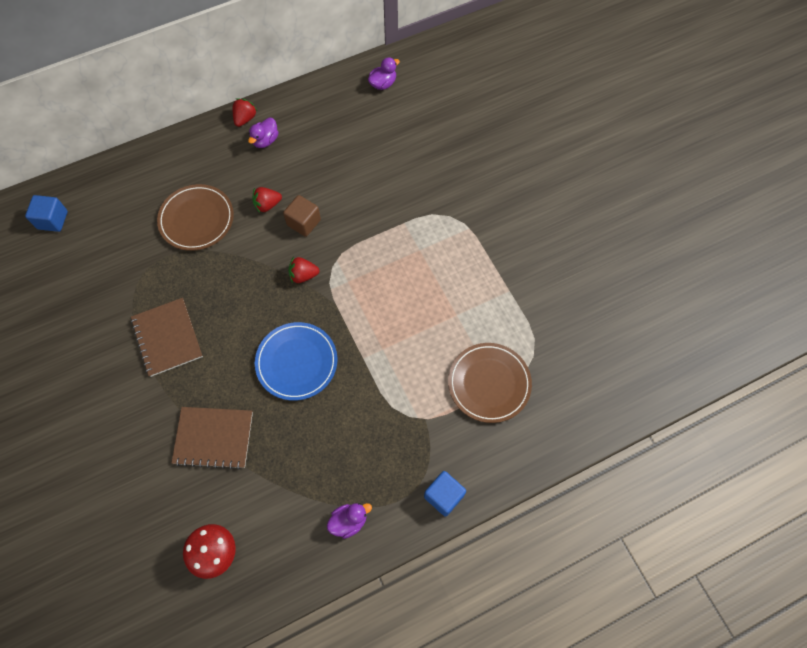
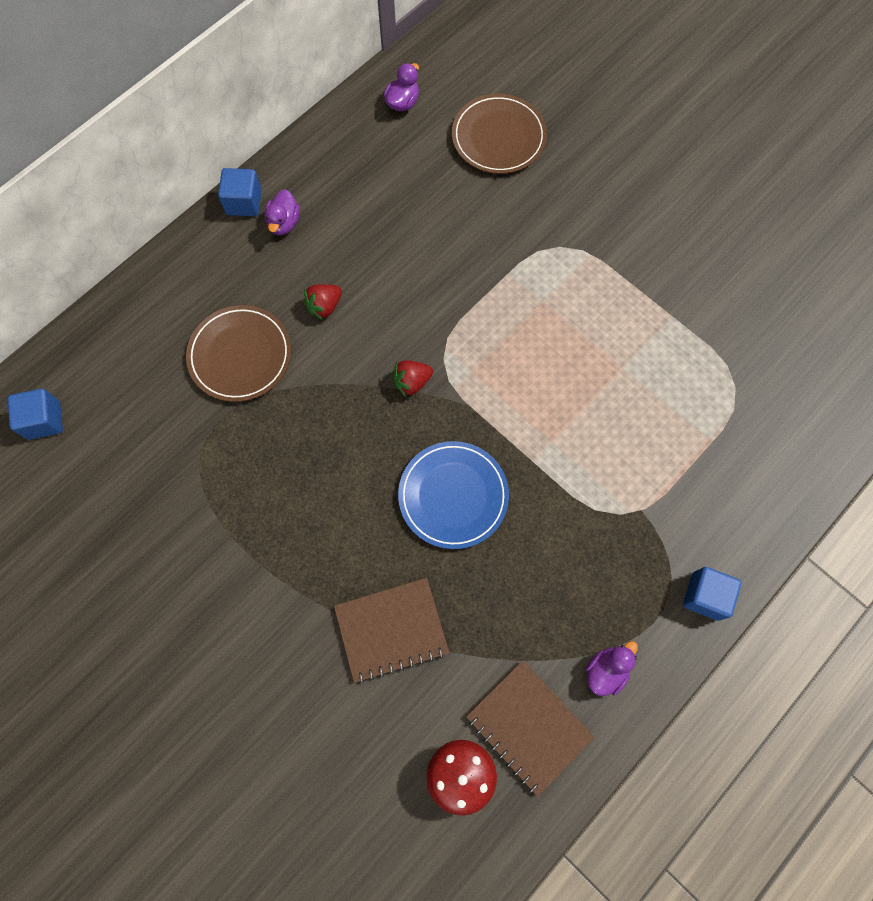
camera: 20 degrees left, 5 degrees up
brown notebook [131,298,203,377] -> brown notebook moved to [466,660,595,797]
red strawberry [233,98,257,127] -> blue cube [218,168,262,216]
brown cube [283,195,321,237] -> none
brown plate [448,343,532,423] -> brown plate moved to [452,94,547,174]

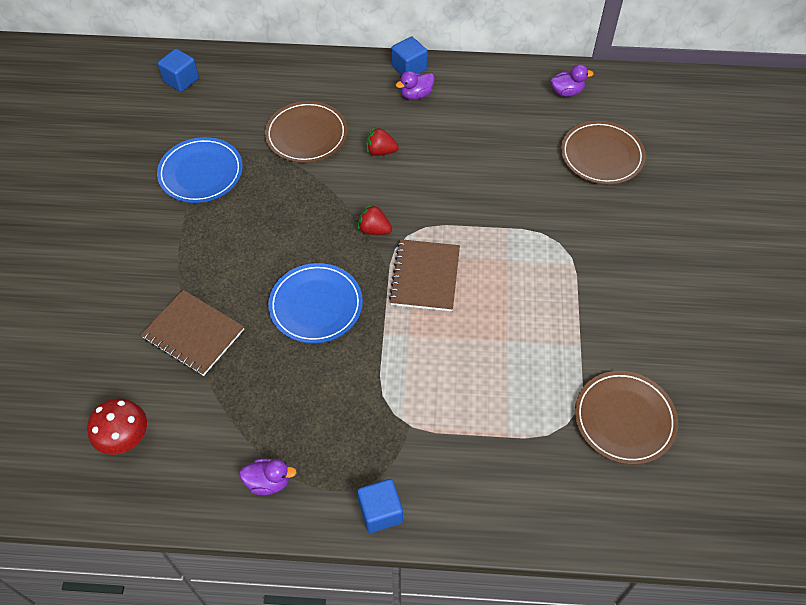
camera: 50 degrees right, 15 degrees down
brown notebook [466,660,595,797] -> brown notebook moved to [389,239,460,311]
none -> blue plate [157,137,243,203]
none -> brown plate [575,371,678,465]

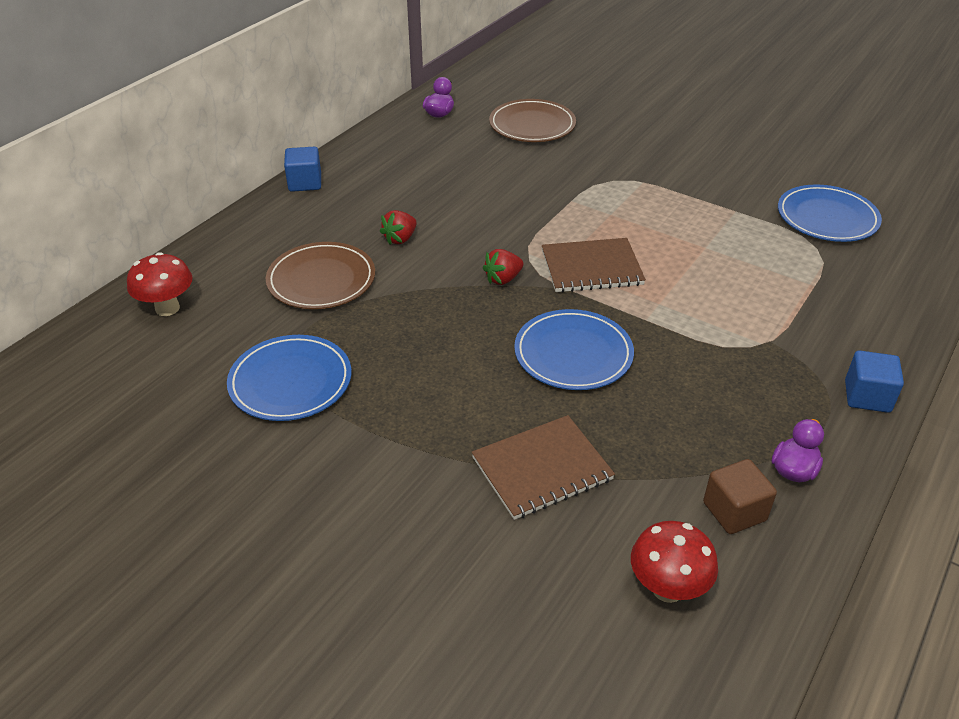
camera: 60 degrees left, 15 degrees down
blue cube [158,49,199,92] -> none
brown notebook [389,239,460,311] -> brown notebook turned 45 degrees counterclockwise [542,238,646,292]
purple duck [396,71,434,100] -> none
brown plate [575,371,678,465] -> blue plate [778,184,882,242]
none -> red mushroom [127,252,193,316]
none -> brown cube [703,459,777,534]

